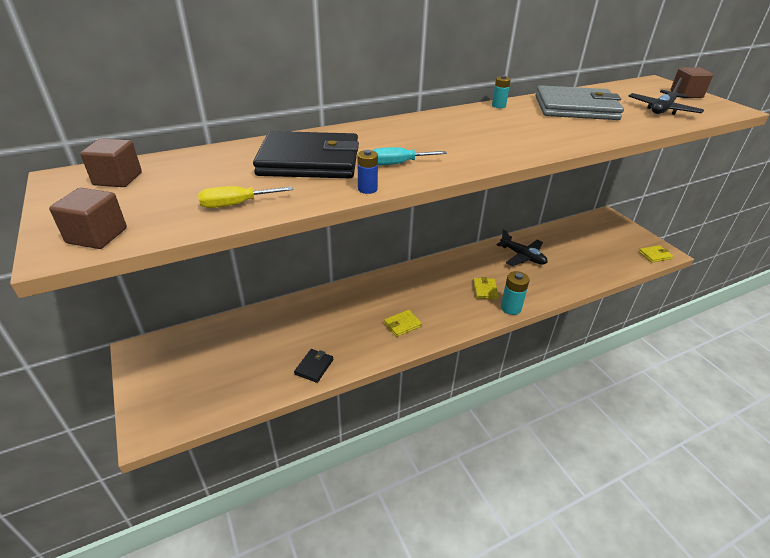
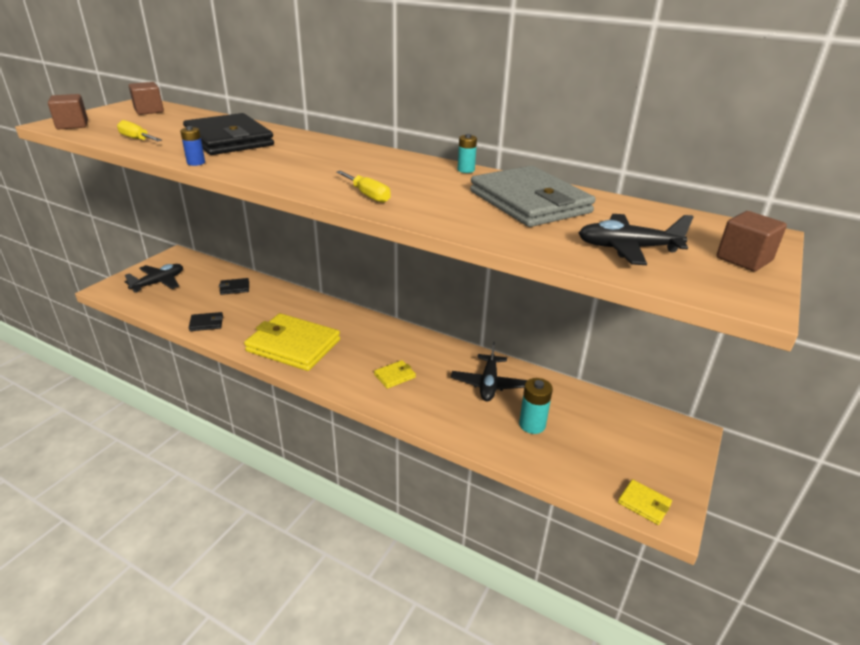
camera: 55 degrees right, 5 degrees down
turquoise screwdriver [372,147,447,165] -> none
yellow wallet [384,310,422,337] -> yellow wallet [244,313,340,371], size x2.36
turquoise battery [501,271,529,315] -> turquoise battery moved to [519,378,553,434]
none -> black plane [125,264,183,293]
none -> black wallet [219,278,249,295]
none -> yellow screwdriver [336,171,391,203]

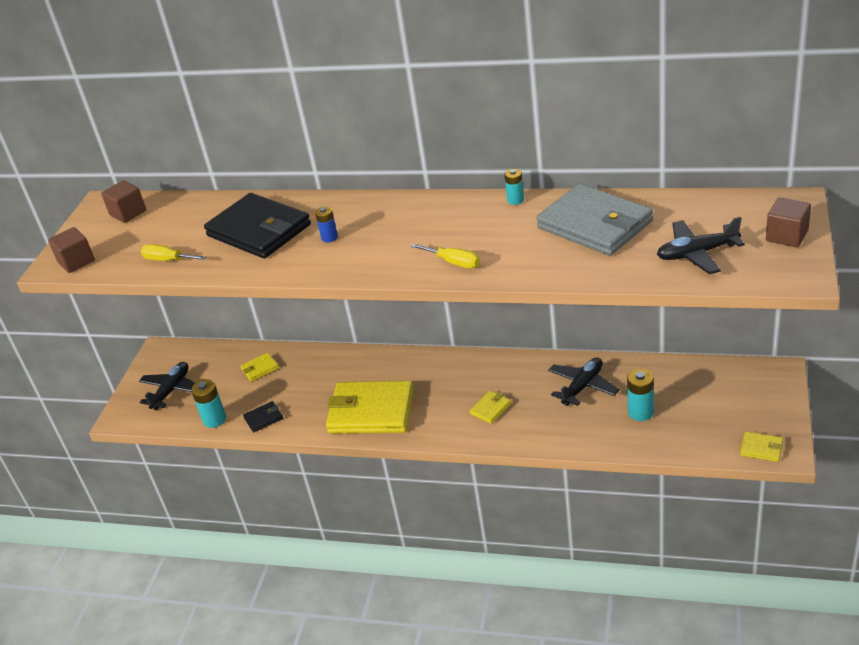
camera: 10 degrees left, 5 degrees up
blue battery [180,126,205,166] -> blue battery moved to [315,207,338,243]
black wallet [219,278,249,295] -> yellow wallet [240,353,279,381]
black plane [451,342,528,401] -> black plane turned 135 degrees counterclockwise [548,358,619,406]
none -> turquoise battery [191,379,226,428]

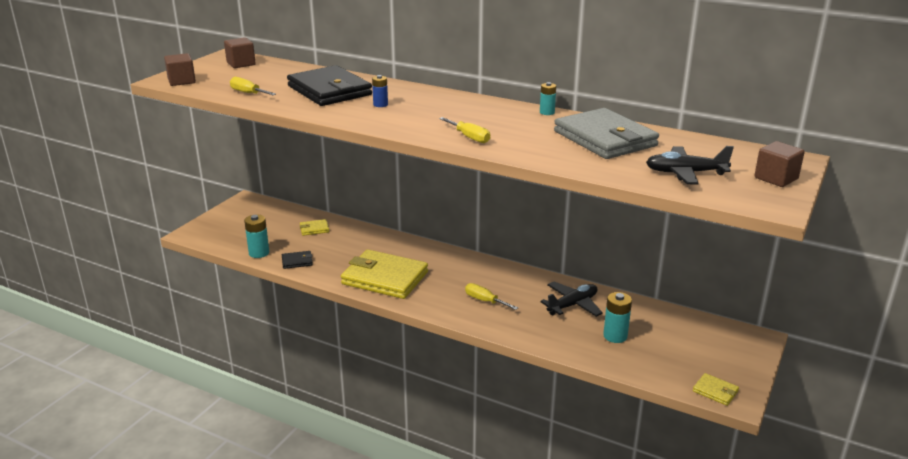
camera: 10 degrees right, 10 degrees down
black plane [139,362,195,410] -> none
yellow wallet [470,391,511,424] -> yellow screwdriver [465,283,518,310]

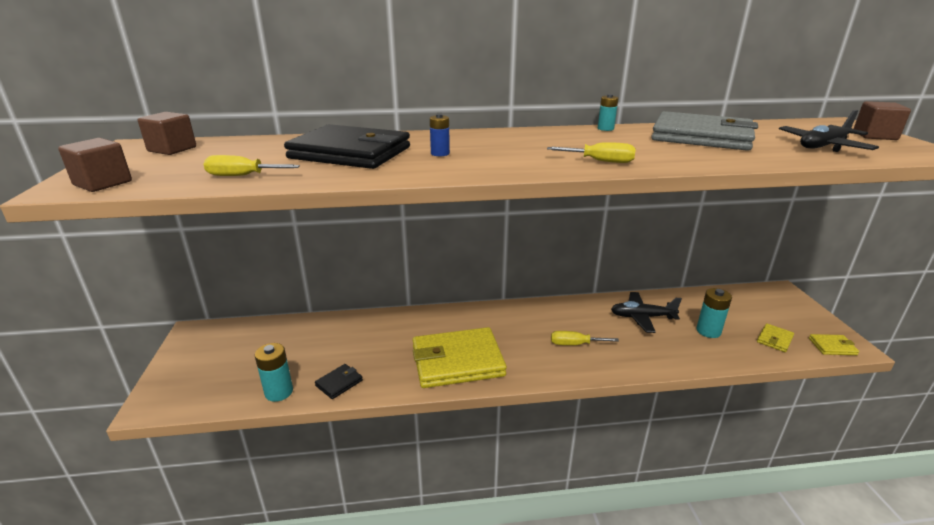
camera: 35 degrees left, 0 degrees up
yellow wallet [300,219,329,236] -> yellow wallet moved to [757,323,794,352]
black plane [540,282,603,317] -> black plane turned 105 degrees counterclockwise [611,292,682,333]

